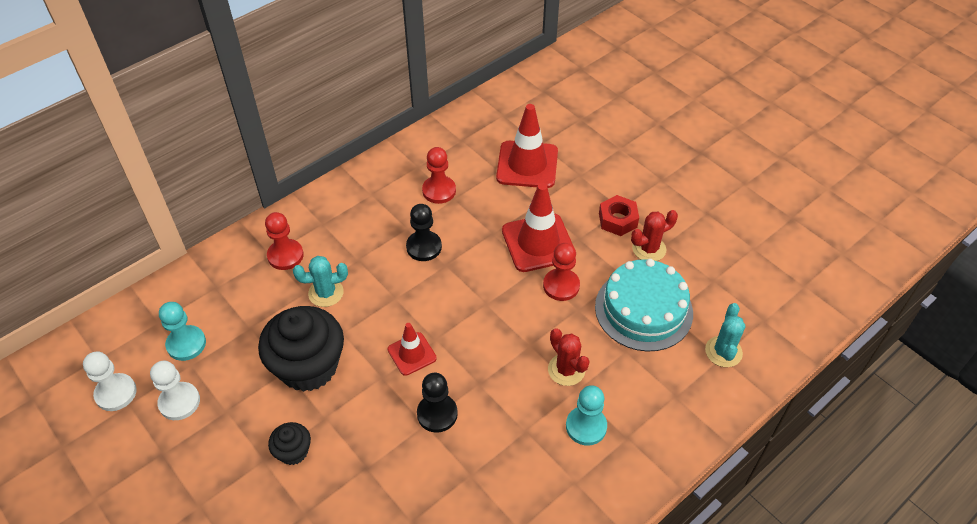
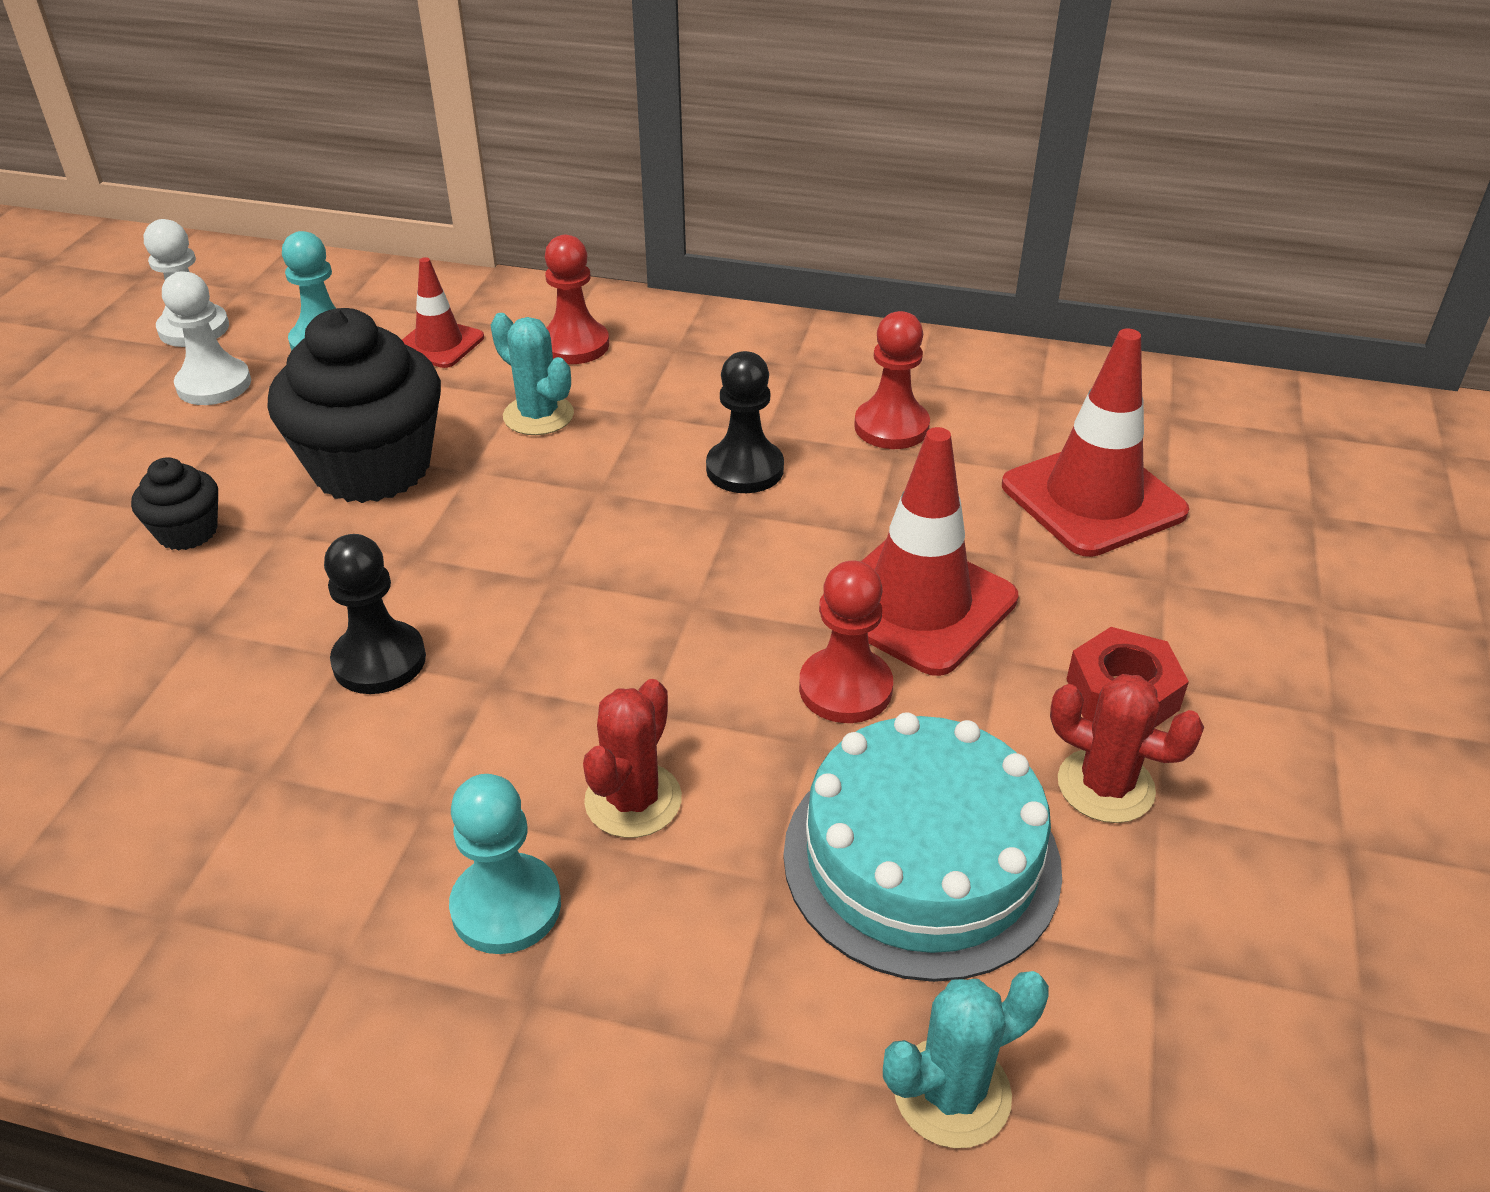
camera: 55 degrees right, 10 degrees down
red traffic cone [388,323,437,376] -> red traffic cone moved to [402,257,484,368]

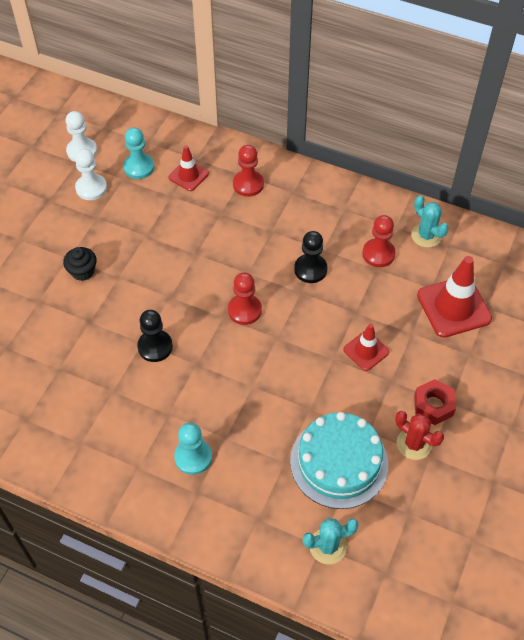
camera: 10 degrees right, 15 degrees up
black cupcake [267,308,441,503] -> none
turquoise cactus [491,313,574,435] -> turquoise cactus moved to [411,195,449,248]
red cactus [583,679,682,838] -> none
red pawn [799,560,893,723] -> red pawn moved to [228,273,262,325]
red traffic cone [819,427,1019,676] -> red traffic cone [343,324,390,371], size x0.57

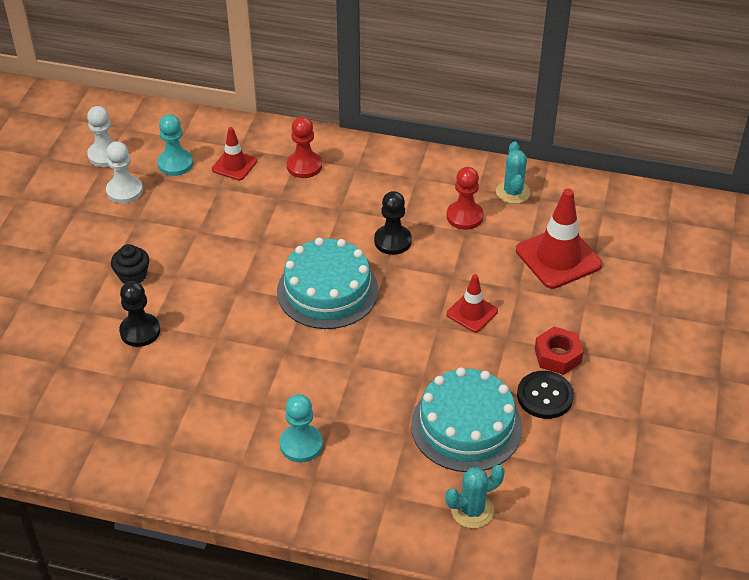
camera: 10 degrees left, 10 degrees down
black pawn [137,310,173,362] -> black pawn moved to [119,281,160,347]
red pawn [228,273,262,325] -> turquoise cake [277,238,378,329]
red cactus [396,411,444,460] -> black button [517,371,574,419]
turquoise cactus [411,195,449,248] -> turquoise cactus turned 45 degrees clockwise [496,141,531,204]

